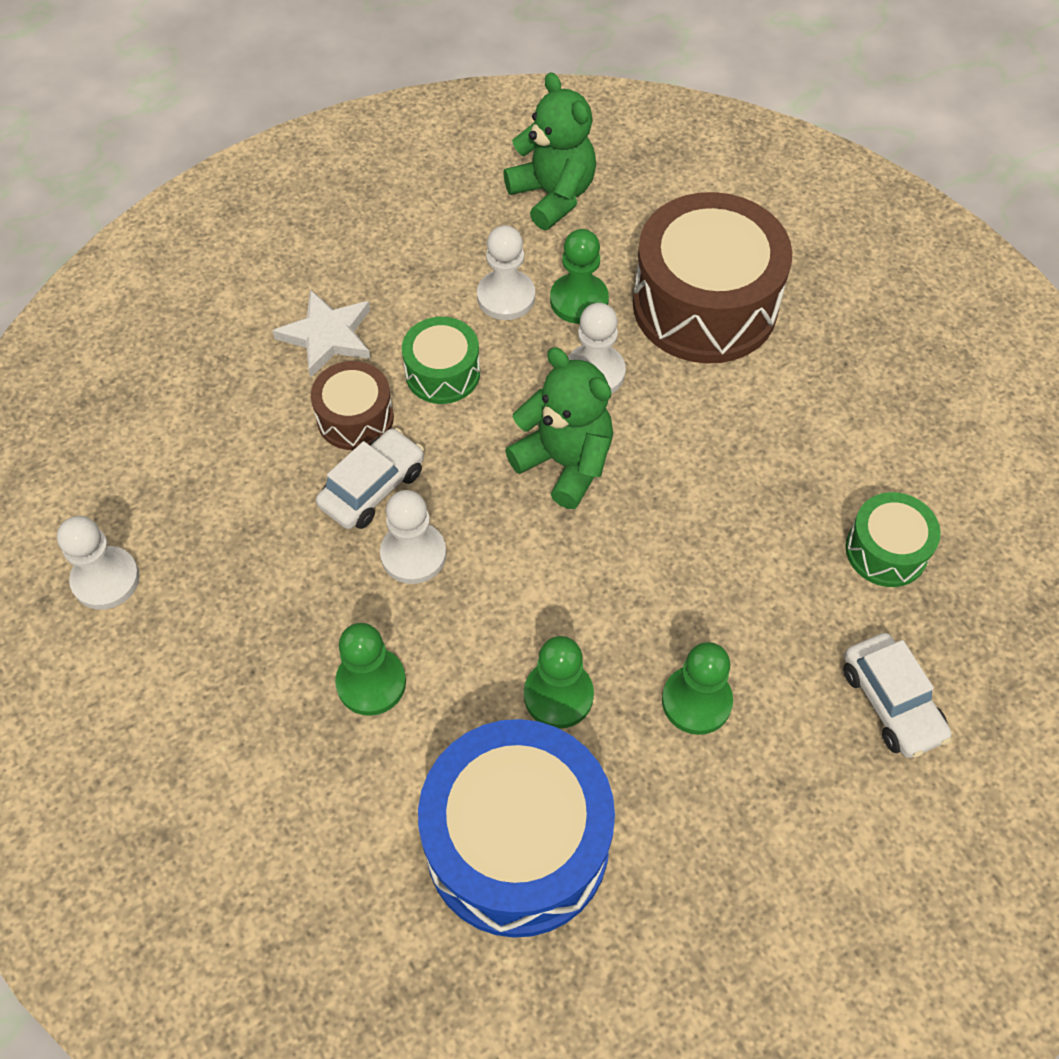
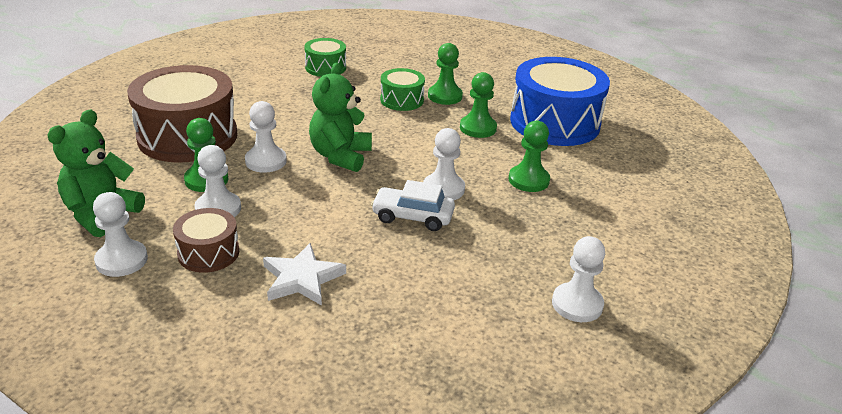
camera: 120 degrees left, 25 degrees down
brown drum [311,361,394,450] -> brown drum moved to [173,208,239,273]
green drum [402,317,480,404] -> green drum moved to [380,68,425,111]
white car [843,633,951,758] -> none
none -> white pawn [93,192,148,277]

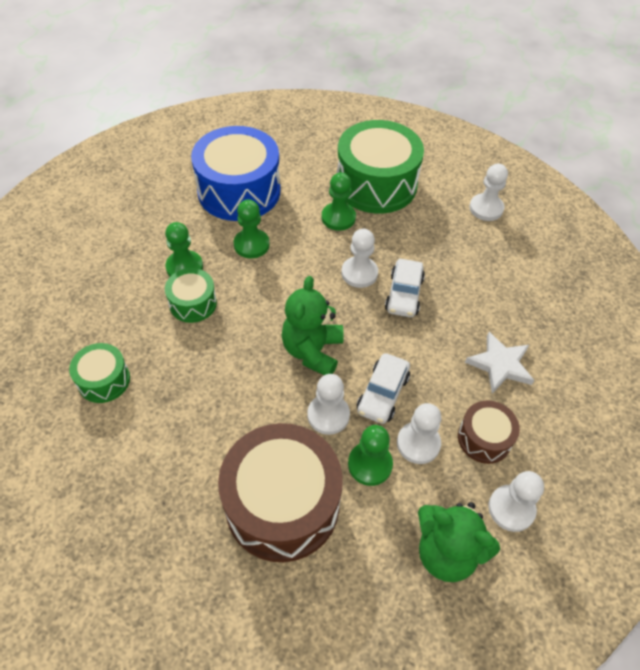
camera: 90 degrees left, 20 degrees up
green teddy bear [309,63,372,172] -> green teddy bear turned 90 degrees clockwise [281,276,344,375]
none -> green drum [337,120,424,214]
none -> white car [357,353,410,424]

